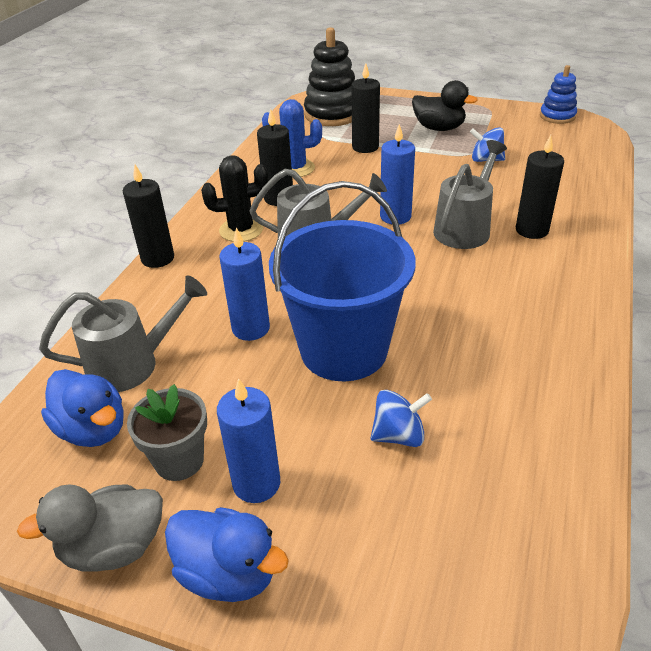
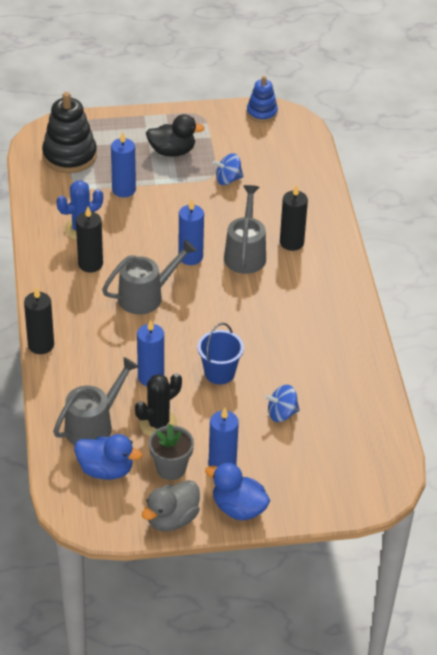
camera: 30 degrees left, 5 degrees up
blue duck [165,507,289,602] -> blue duck turned 150 degrees counterclockwise [205,462,270,520]
black cactus [201,155,268,242] -> black cactus moved to [135,373,182,436]
blue bucket [269,181,416,381] -> blue bucket [197,323,244,384], size x0.52
black candle [351,63,380,153] -> blue candle [111,132,136,197]
blue spinning top [371,390,432,447] -> blue spinning top turned 150 degrees counterclockwise [265,385,300,422]

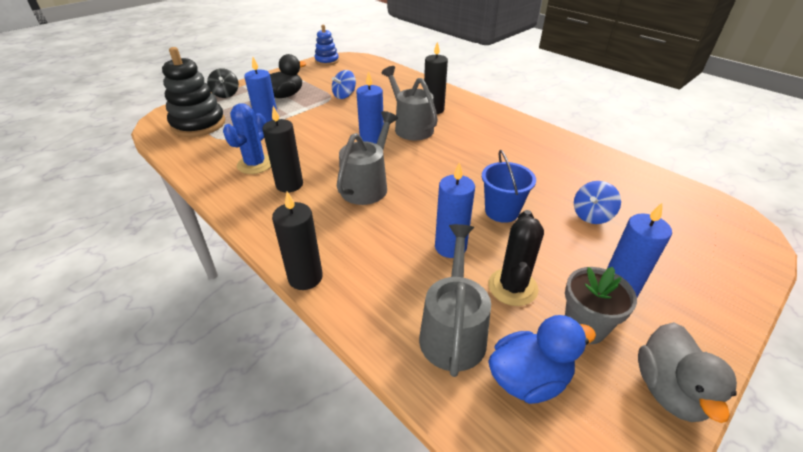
camera: 35 degrees left, 5 degrees down
blue duck [205,462,270,520] -> none
none -> black spinning top [207,68,239,98]

